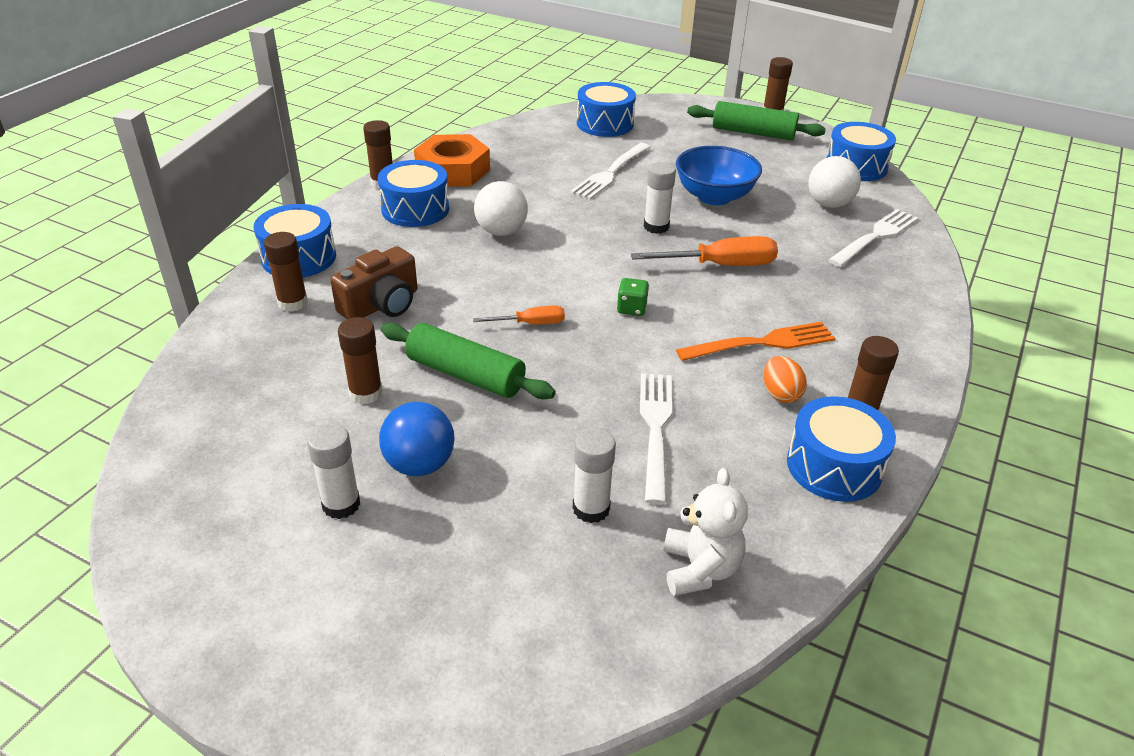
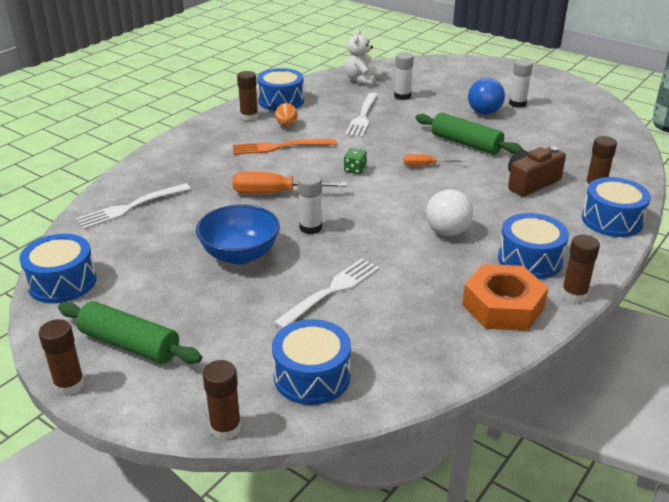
camera: 170 degrees left, 5 degrees down
brown glue stick [338,317,383,404] -> brown glue stick moved to [203,360,242,440]
white ball [808,156,861,208] -> none

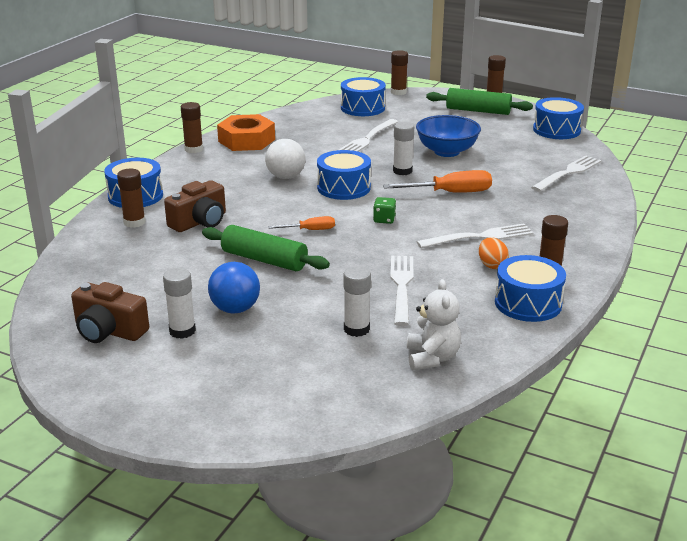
camera: 170 degrees right, 5 degrees down
orange fork [233,139,337,155] -> white fork [417,223,534,248]
blue drum [498,213,569,279] -> blue drum moved to [317,150,371,200]
none -> brown camera [71,282,149,343]

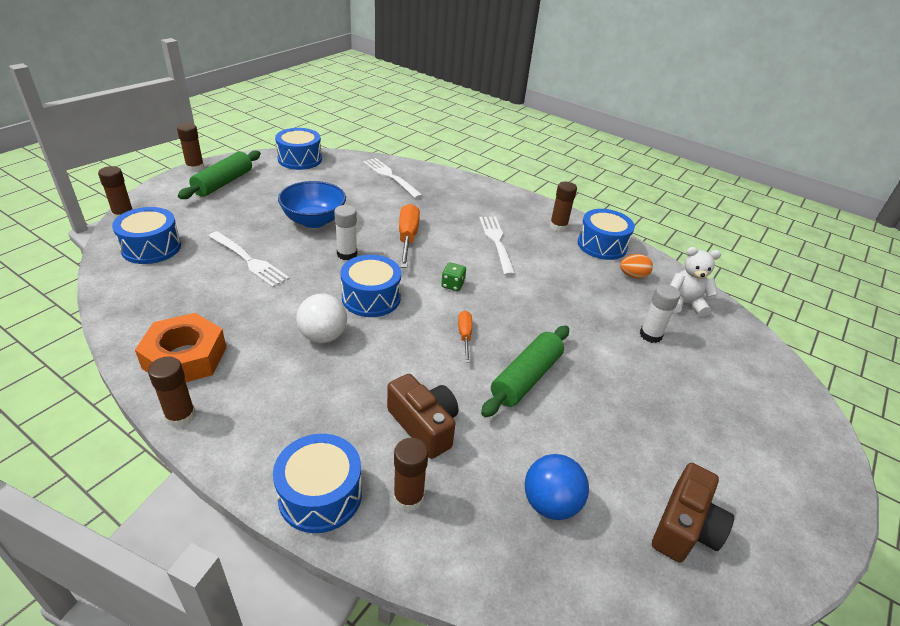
camera: 85 degrees left, 10 degrees up
white glue stick [163,268,196,339] -> none
blue ball [208,262,260,314] -> blue ball moved to [525,454,589,520]
white fork [390,256,414,326] -> none
orange egg [479,237,509,269] -> orange egg moved to [620,254,653,279]

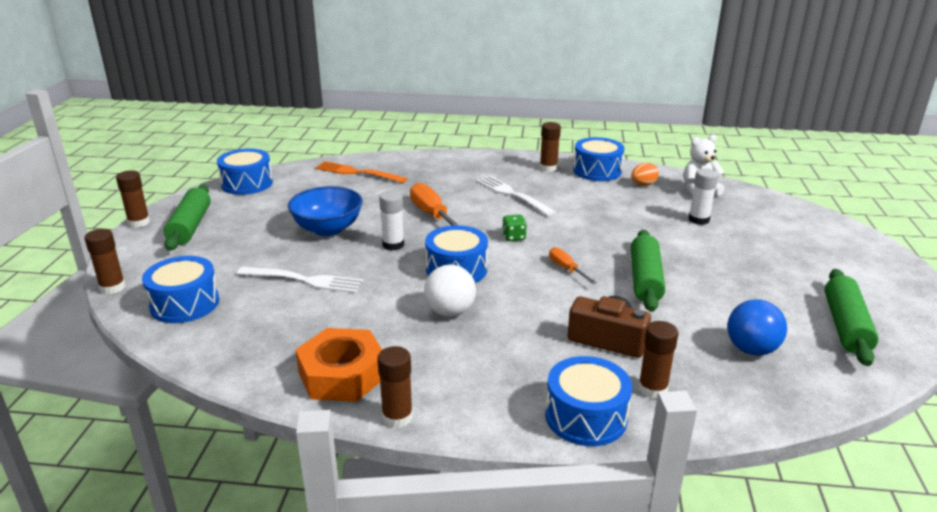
camera: 25 degrees left, 10 degrees down
white fork [363,158,423,199] -> orange fork [315,161,407,183]
brown camera [652,463,734,563] -> green rolling pin [825,269,879,366]

